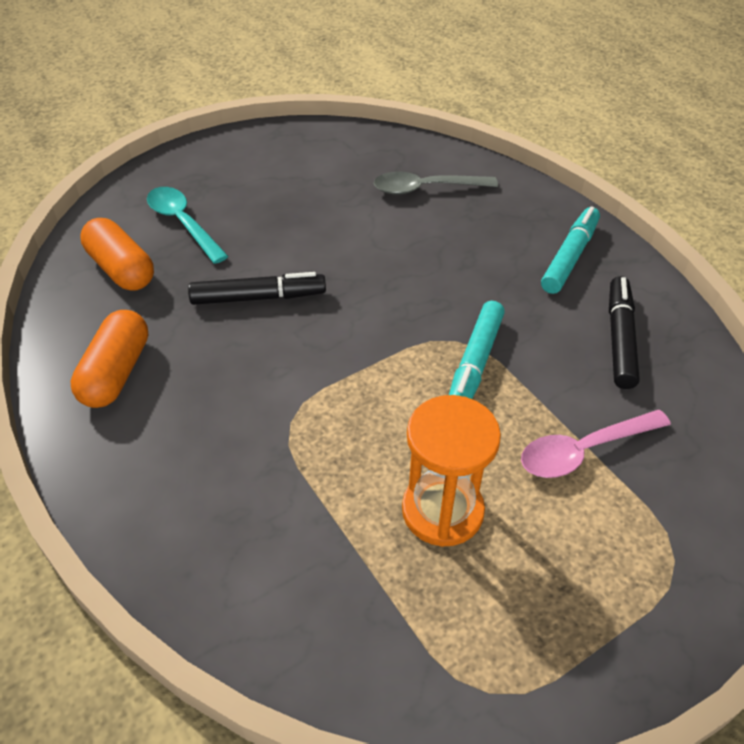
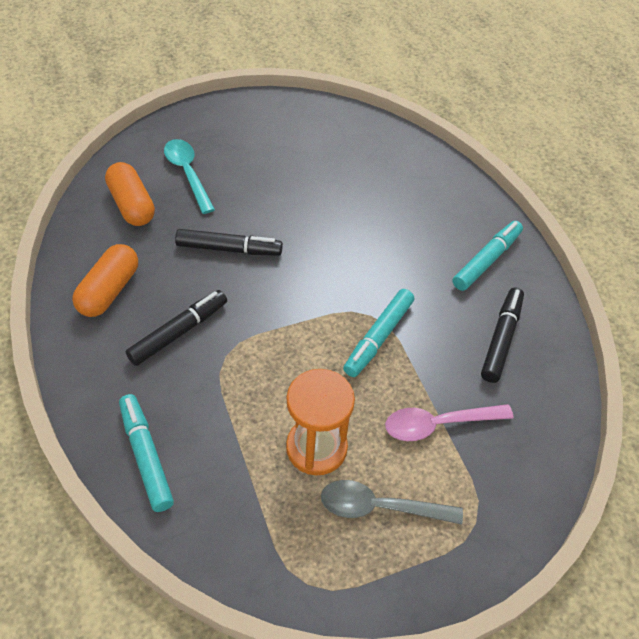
camera: 10 degrees right, 5 degrees up
grey spoon [374,172,498,195] -> grey spoon moved to [321,480,463,525]
none -> turquoise marker [119,394,174,512]
none -> black marker [125,290,227,366]

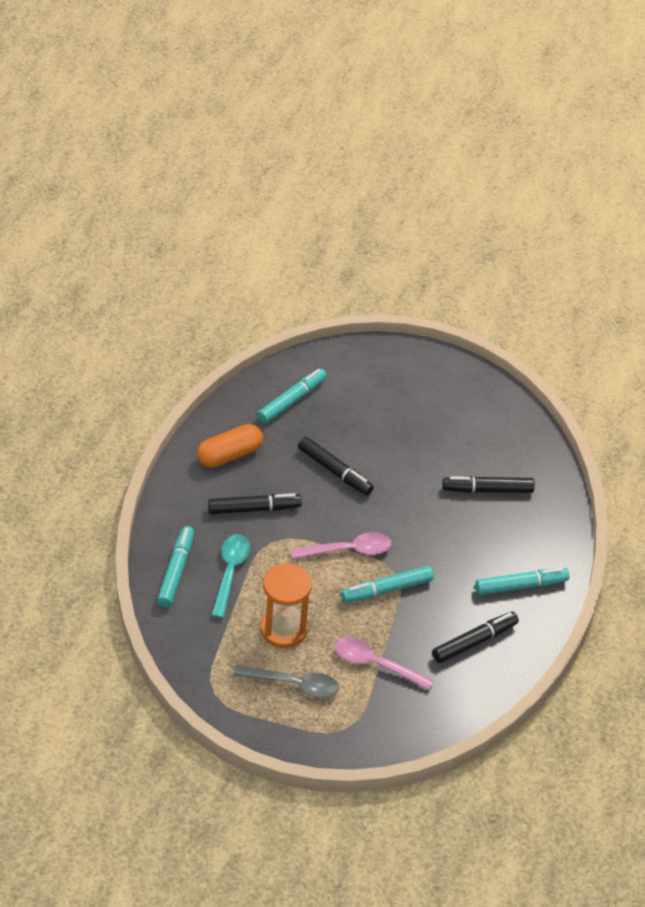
camera: 35 degrees right, 5 degrees down
orange capsule [105,162,155,226] -> turquoise marker [257,368,327,424]
turquoise spoon [164,139,215,214] -> turquoise spoon moved to [211,534,251,618]
grey spoon [321,480,463,525] -> grey spoon turned 150 degrees clockwise [233,665,339,698]
none -> pink spoon [291,532,391,559]
none -> black marker [442,476,535,493]

